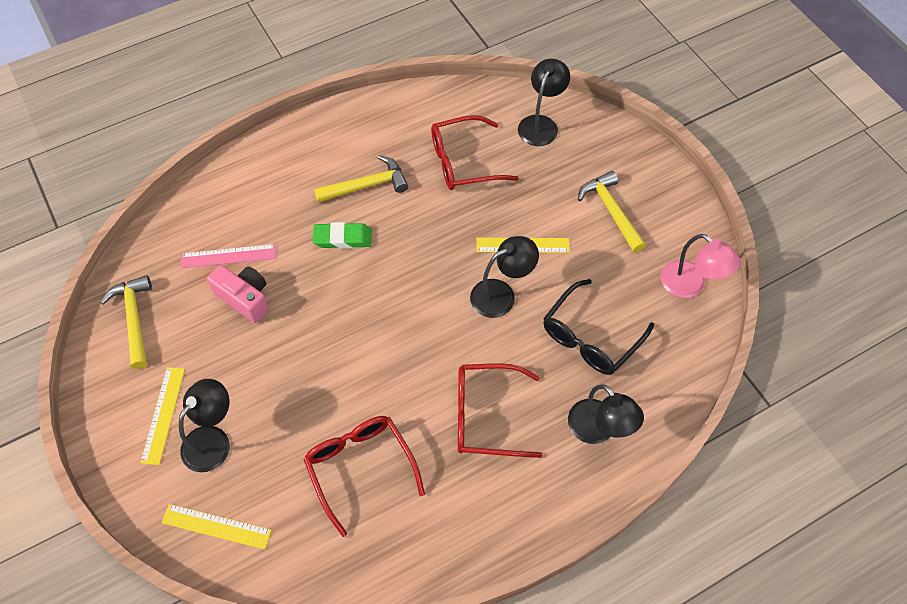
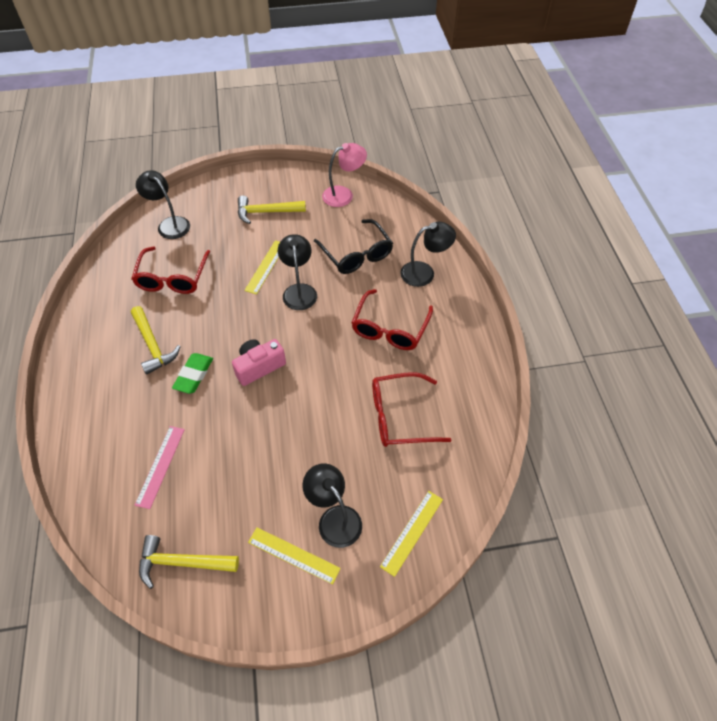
camera: 70 degrees left, 5 degrees down
pink camera [207,265,269,323] -> pink camera moved to [232,339,286,386]
yellow hammer [314,155,408,203] -> yellow hammer turned 150 degrees clockwise [131,306,181,375]

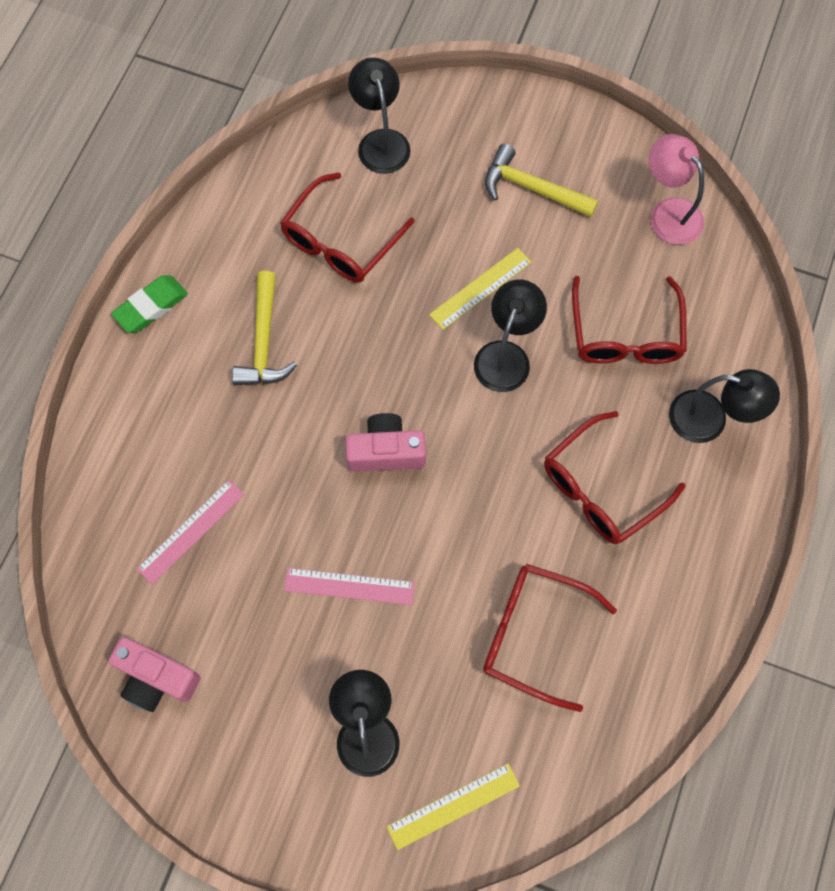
camera: 30 degrees right, 15 degrees up
yellow hammer [139,535,239,589] -> pink camera [109,637,201,712]
green eraser [172,353,213,394] -> green eraser moved to [111,276,188,333]
yellow ruler [248,527,341,585] -> none
black glasses [314,219,393,274] -> red glasses [572,276,687,364]
pink lamp [322,143,367,207] -> pink lamp turned 135 degrees counterclockwise [649,134,704,245]
none -> pink ruler [284,568,415,605]

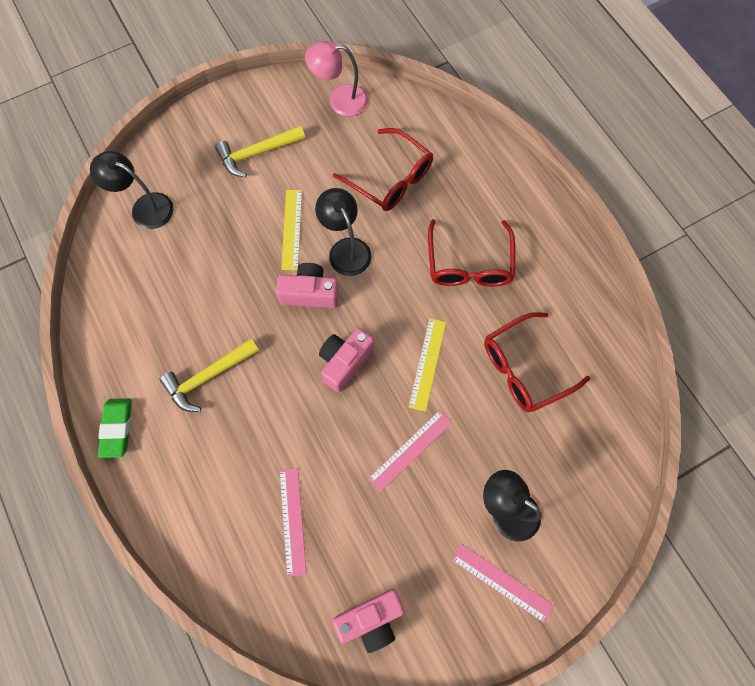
camera: 50 degrees left, 0 degrees up
yellow hammer [232,271,297,385] -> yellow hammer turned 105 degrees clockwise [159,338,259,412]
red glasses [280,172,415,283] -> none
yellow ruler [387,763,520,850] -> yellow ruler moved to [409,318,446,412]
black lamp [669,369,780,443] -> none
none -> pink camera [276,263,339,308]
none -> pink ruler [452,543,554,623]

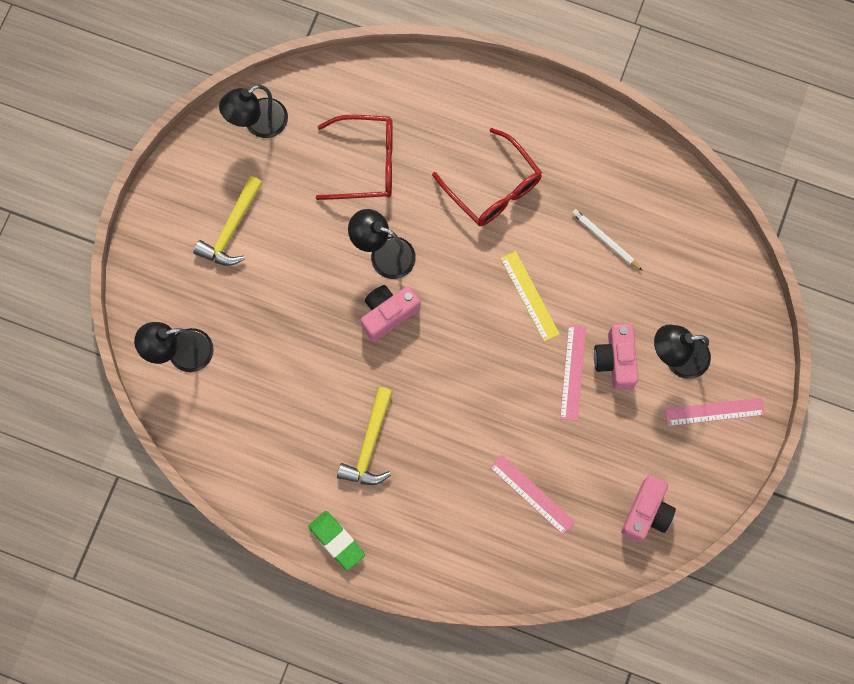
camera: 40 degrees left, 5 degrees up
yellow ruler [281,190,302,270] -> none
pink lamp [305,41,368,116] -> black lamp [219,85,288,138]
pink camera [319,328,374,392] -> pink camera moved to [594,324,638,390]
red glasses [484,312,590,412] -> white pencil [572,209,642,271]

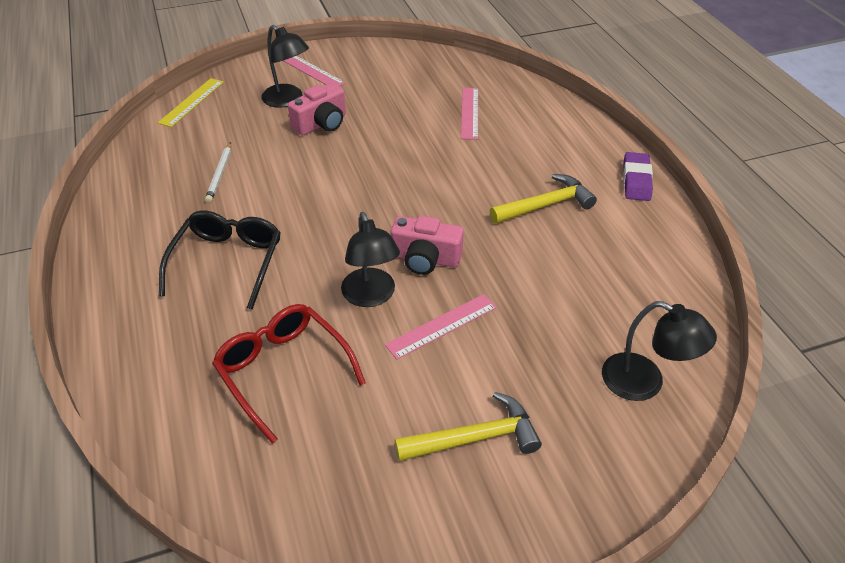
camera: 130 degrees left, 30 degrees down
black lamp [219,85,288,138] -> none
green eraser [308,511,365,571] -> purple eraser [623,152,653,201]
red glasses [432,128,542,226] -> black glasses [159,210,281,310]
yellow ruler [500,251,560,342] -> yellow ruler moved to [158,78,224,127]
pink ruler [560,325,586,421] -> pink ruler moved to [385,294,497,360]
pink camera [621,475,676,542] -> none

